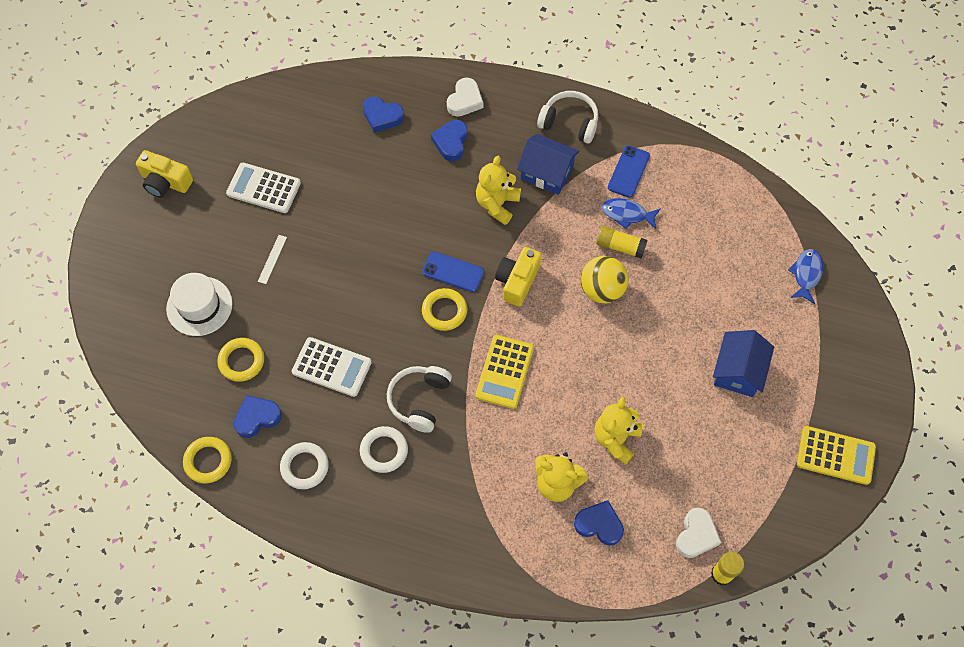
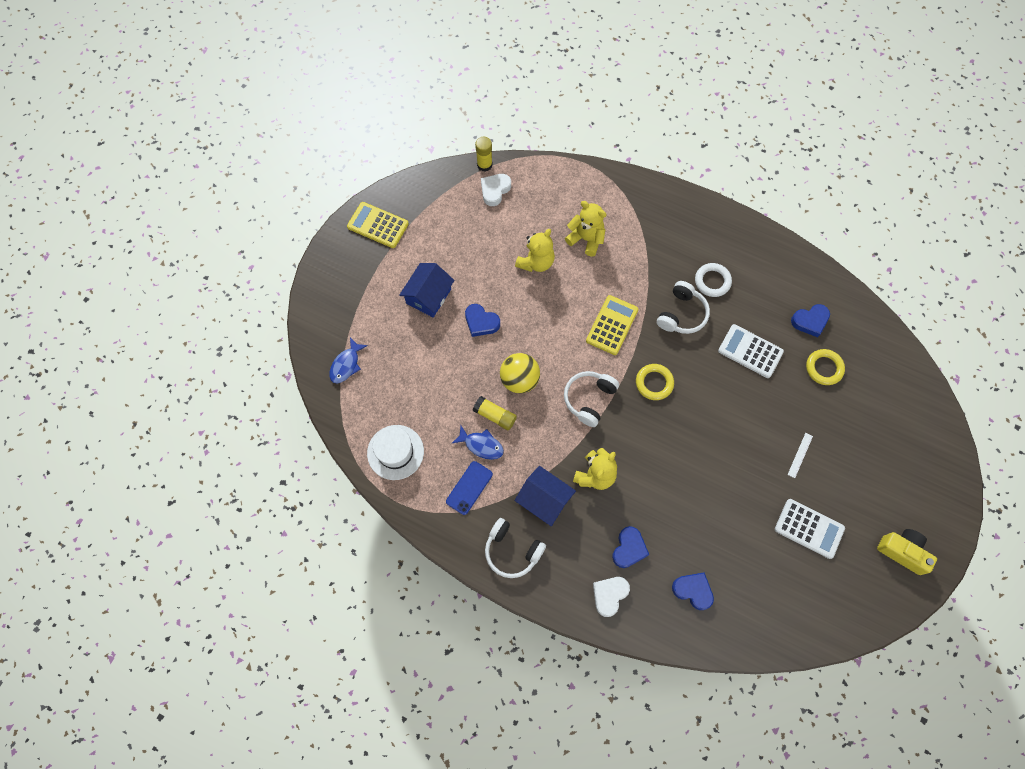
camera: 170 degrees left, 5 degrees up
white hat [166,273,233,336] -> white hat moved to [367,425,424,480]
yellow ring [183,437,232,483] -> none
white ring [280,442,329,489] -> none
blue phone [422,251,484,292] -> none
yellow camera [495,247,541,307] -> white headphones [564,371,619,427]
blue heart [574,500,624,546] -> blue heart moved to [465,304,500,337]

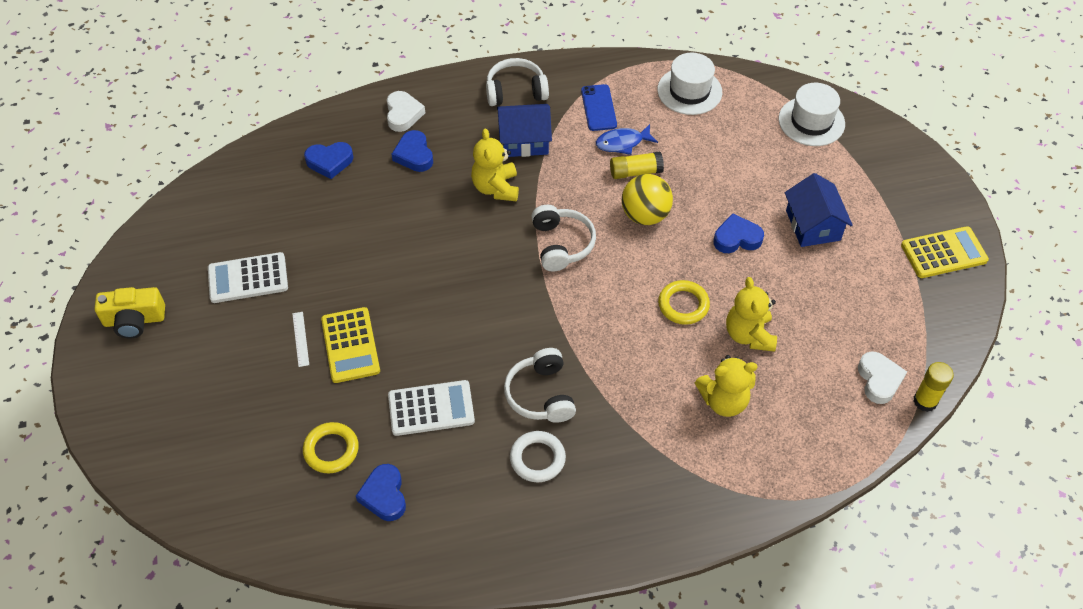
camera: 140 degrees right, 15 degrees down
blue fish [329,337,368,383] -> white hat [779,83,845,146]
yellow calculator [586,295,638,355] -> yellow calculator moved to [321,307,380,383]
yellow ring [636,364,674,400] -> yellow ring moved to [658,280,710,325]
blue heart [791,304,830,337] -> blue heart turned 45 degrees counterclockwise [356,464,406,521]

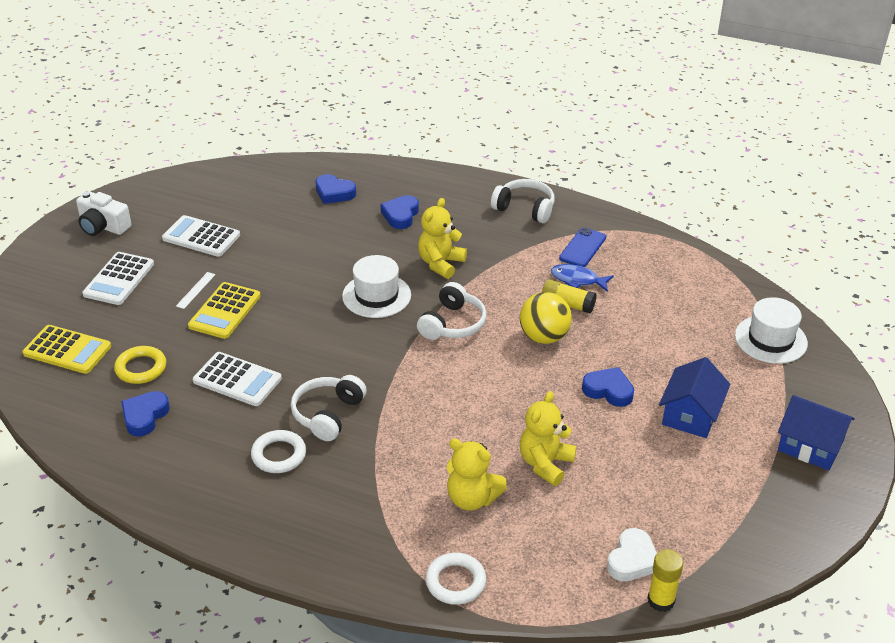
camera: 35 degrees right, 15 degrees down
yellow camera [95,287,165,338] -> white camera [76,191,131,236]
white heart [387,91,425,132] -> none
blue house [497,104,552,157] -> blue house moved to [778,395,855,470]
white hat [657,53,722,115] -> white hat moved to [342,255,411,318]
yellow ring [658,280,710,325] -> none
yellow calculator [901,226,989,278] -> yellow calculator moved to [23,325,111,374]
none -> white calculator [82,252,154,305]
none -> white ring [425,553,486,605]

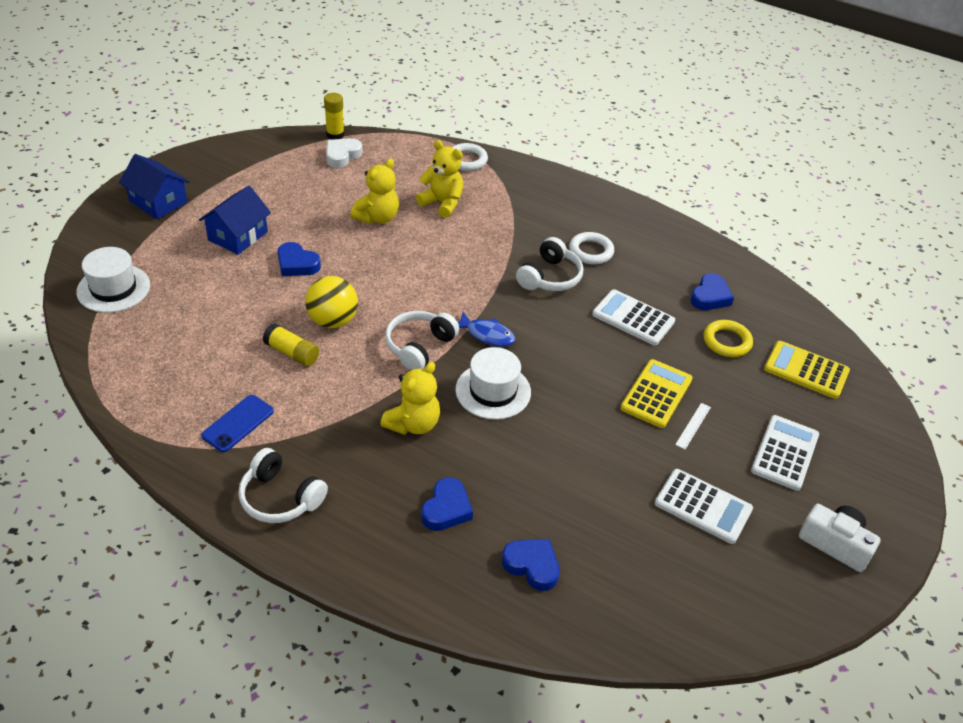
camera: 175 degrees left, 5 degrees up
blue fish [551,264,614,292] -> blue fish moved to [458,312,515,347]

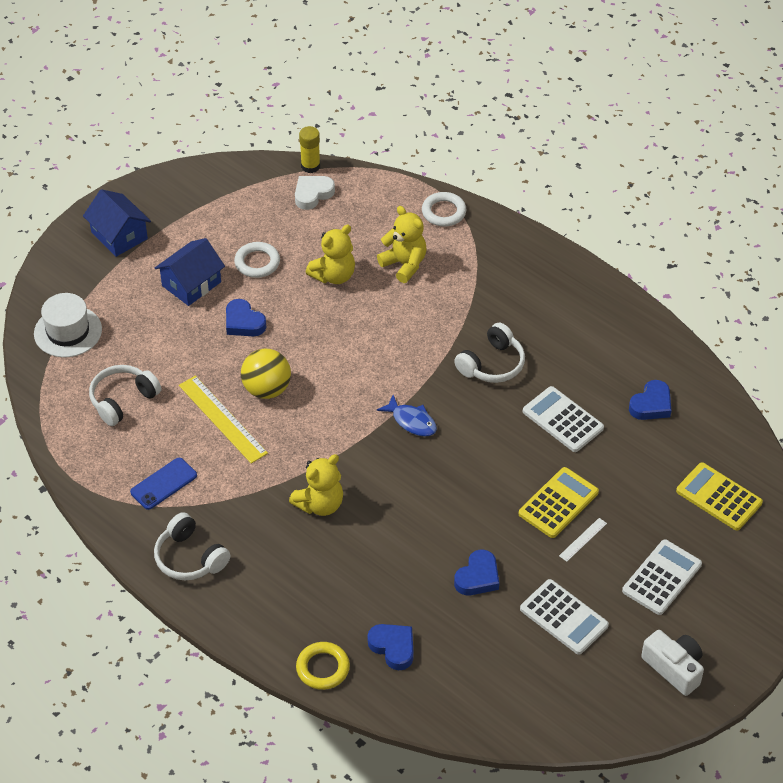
camera: 15 degrees right, 5 degrees up
yellow glue stick [262,323,319,366] -> yellow ruler [179,376,268,464]
white headphones [385,311,459,370] -> white headphones moved to [89,365,162,426]
blue heart [421,477,473,531] -> blue heart moved to [454,550,499,595]
white hat [456,347,531,420] -> none
white ring [569,232,614,264] -> white ring moved to [234,242,280,278]
yellow ring [704,320,753,357] -> yellow ring moved to [296,642,350,690]

